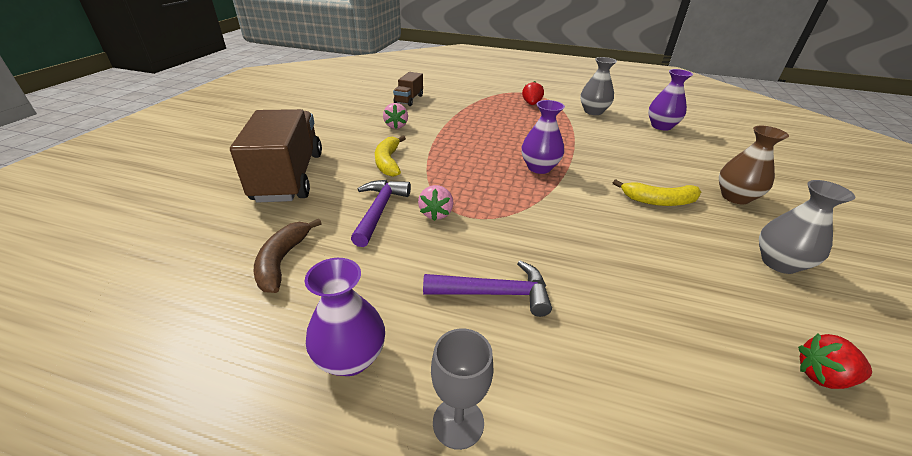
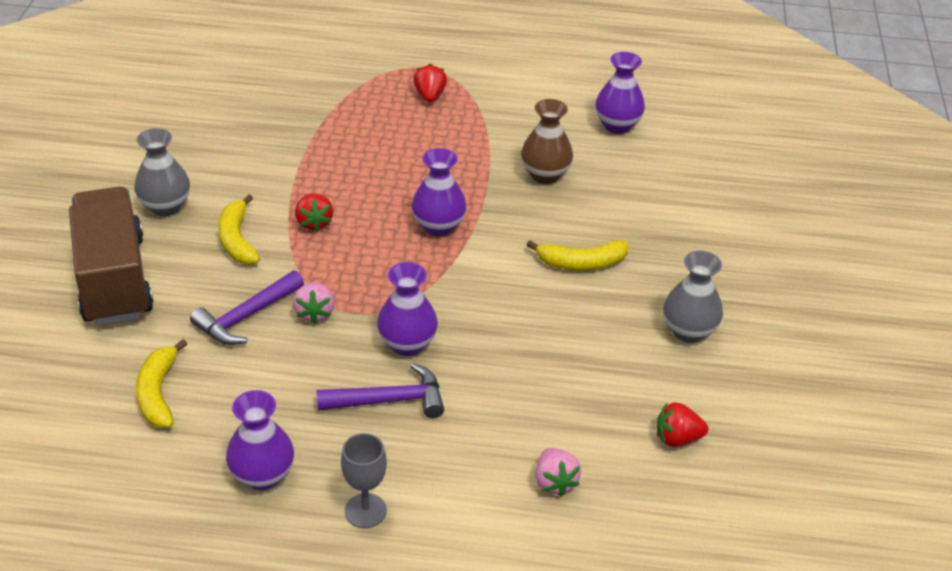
camera: 10 degrees left, 5 degrees up
brown banana [254,219,322,293] -> yellow banana [136,339,187,428]
purple hammer [351,180,411,247] -> purple hammer turned 135 degrees counterclockwise [190,270,304,345]
pink strawberry [383,103,408,129] -> pink strawberry moved to [535,448,581,496]
brown truck [393,72,423,106] -> none
grey vase [580,57,617,115] -> grey vase moved to [134,128,190,216]
brown vase [719,125,789,204] -> brown vase moved to [521,99,573,184]
none -> red strawberry [295,193,333,231]
none -> purple vase [377,262,438,356]

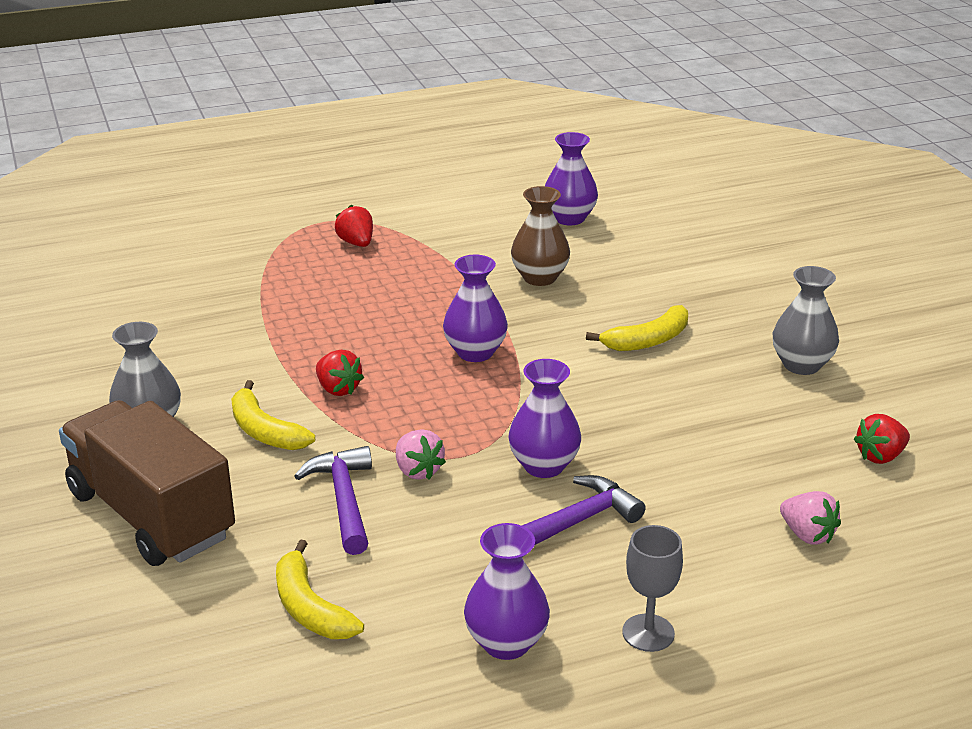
camera: 25 degrees left, 10 degrees down
purple hammer [190,270,304,345] -> purple hammer turned 150 degrees clockwise [294,446,372,555]

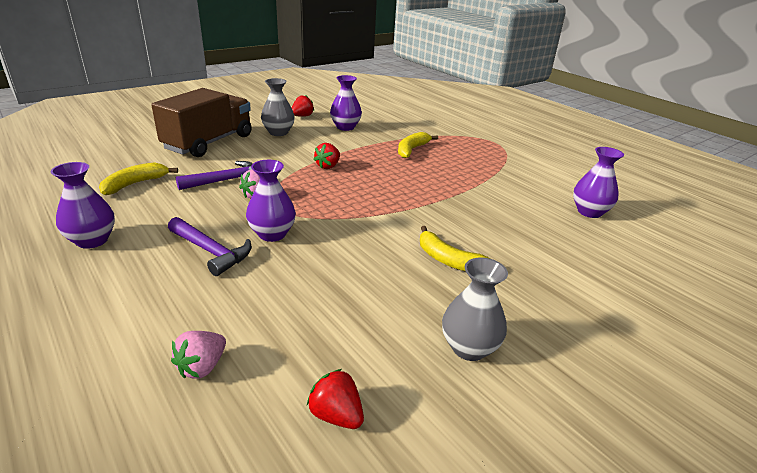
camera: 70 degrees right, 0 degrees up
yellow banana [231,380,315,450] -> yellow banana moved to [398,132,438,158]
red strawberry [335,205,373,247] -> red strawberry moved to [292,95,314,117]
purple vase [443,254,508,362] -> purple vase moved to [330,75,362,131]
brown vase [511,186,570,286] -> none
grey goblet [622,525,683,652] -> none

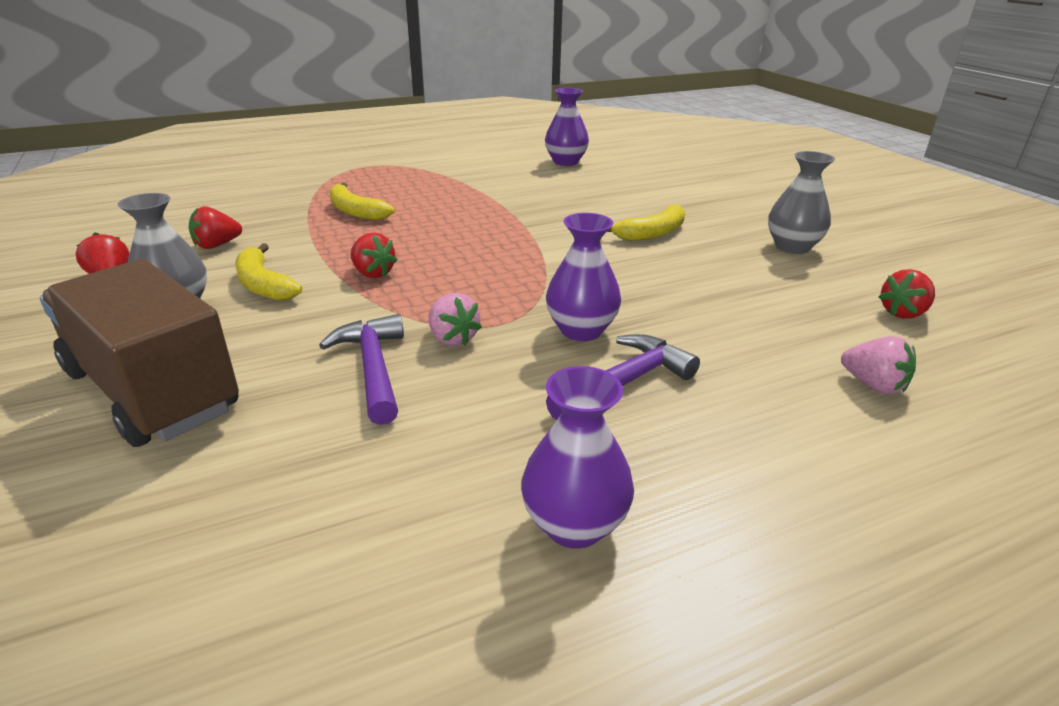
camera: 75 degrees left, 0 degrees up
yellow banana [99,162,178,195] -> yellow banana moved to [235,243,302,301]
purple vase [330,75,362,131] -> red strawberry [189,206,242,249]

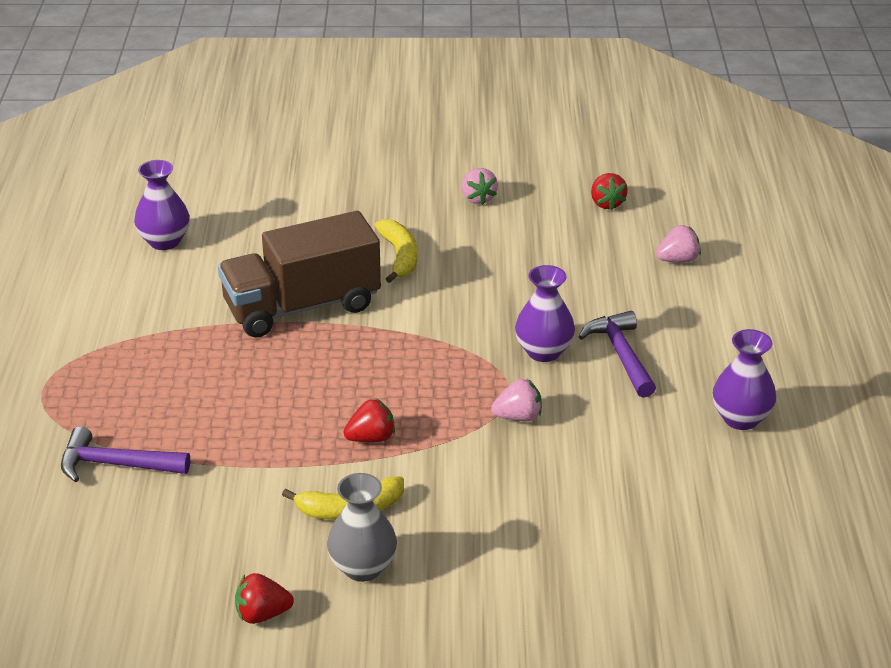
camera: 65 degrees left, 5 degrees up
brown truck [40,259,239,447] -> brown truck moved to [218,211,381,337]
red strawberry [189,206,242,249] -> none
purple hammer [319,314,404,425] -> purple hammer moved to [61,426,190,482]
yellow banana [329,183,394,221] -> none
grey vase [768,151,835,254] -> pink strawberry [462,168,498,205]

